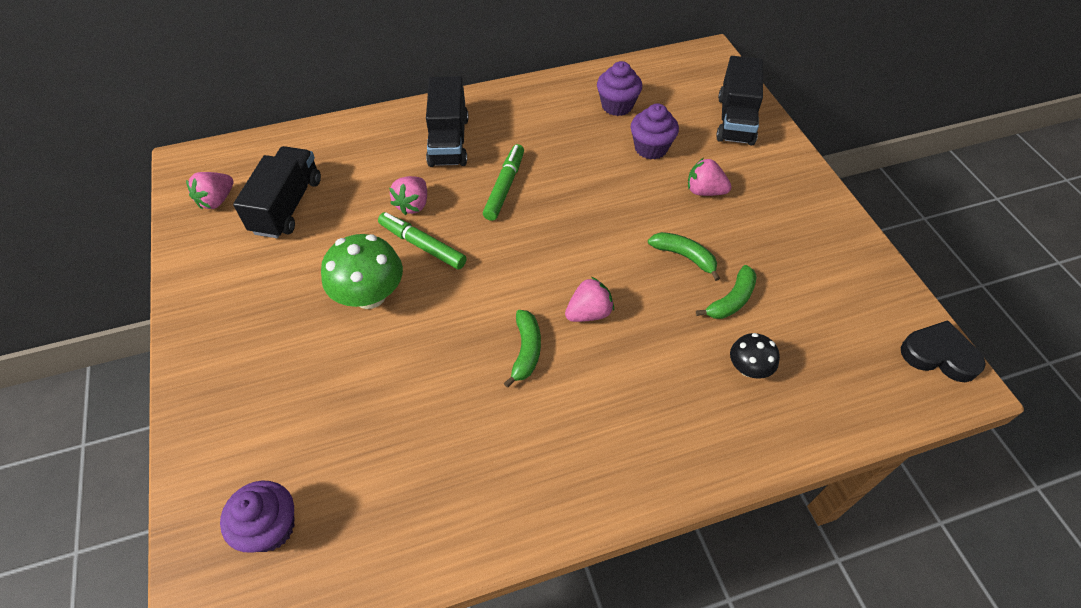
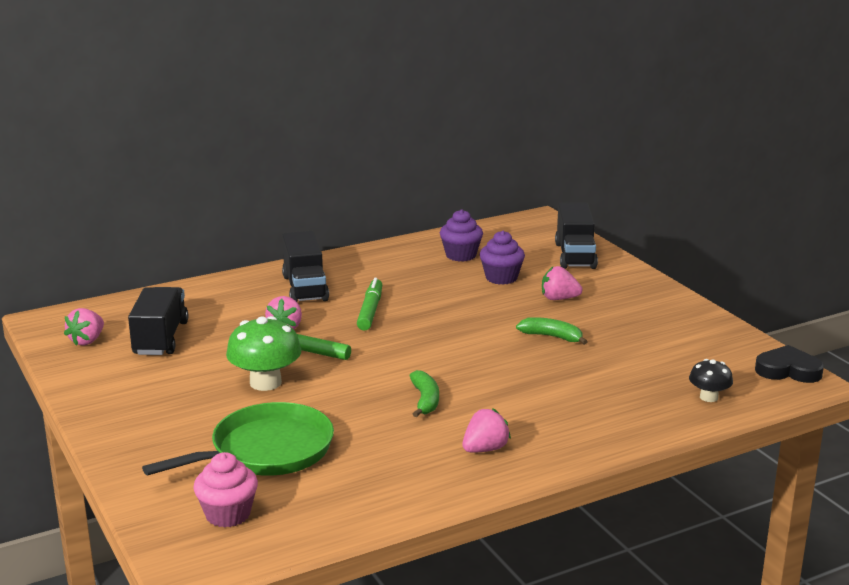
camera: 10 degrees left, 30 degrees down
purple cupcake [220,481,295,553] -> pink cupcake [193,452,258,528]
pink strawberry [565,277,614,322] -> pink strawberry moved to [462,408,511,453]
green banana [696,265,757,319] -> none
black mushroom [730,333,780,379] -> black mushroom moved to [689,359,733,402]
none -> green pan [142,402,334,476]

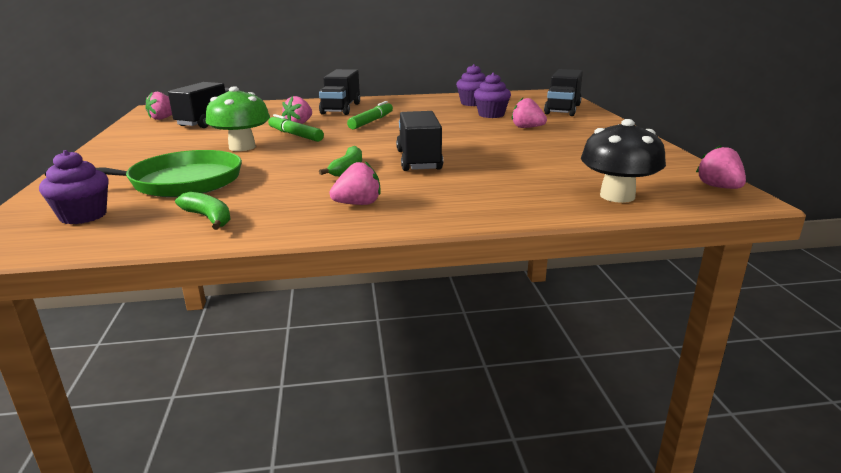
camera: 20 degrees right, 0 degrees up
pink cupcake [193,452,258,528] -> purple cupcake [39,150,109,224]
green banana [516,317,588,345] -> green banana moved to [175,192,231,230]
black mushroom [689,359,733,402] -> black mushroom [581,119,666,203], size x1.76
black heart [755,345,824,383] -> pink strawberry [696,145,746,189]
none -> black truck [396,111,443,171]

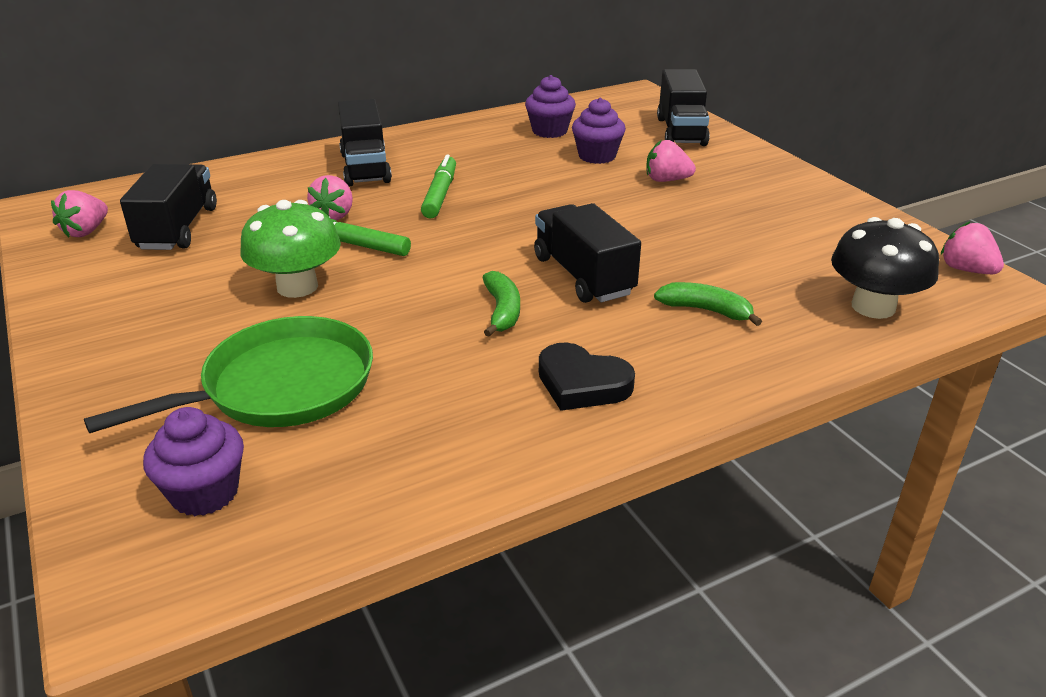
camera: 20 degrees left, 10 degrees up
green banana [175,192,231,230] -> green banana moved to [654,282,762,326]
pink strawberry [329,162,381,205] -> black heart [539,342,635,411]

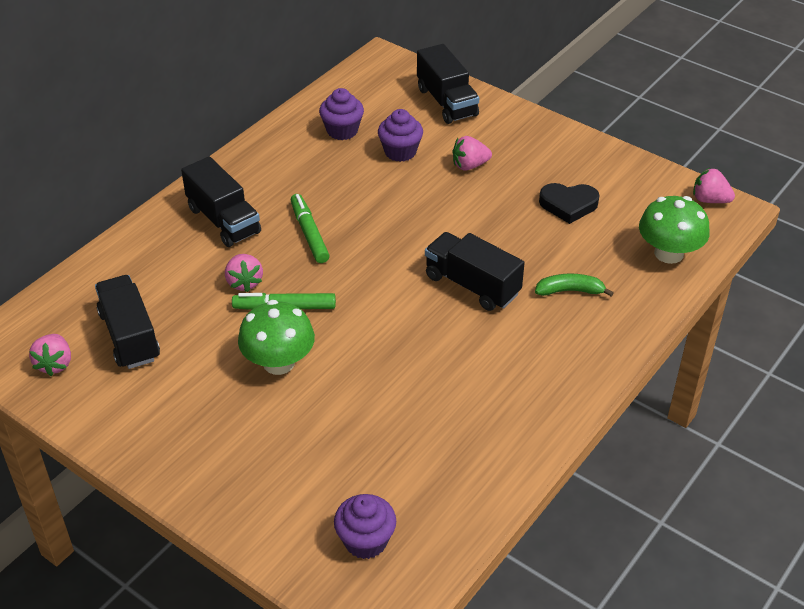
camera: 25 degrees left, 10 degrees up
green pan [84,316,373,433] -> none
green banana [483,271,520,337] -> none
black heart [539,342,635,411] -> black heart moved to [539,183,599,224]
black mushroom [831,217,939,319] -> green mushroom [639,196,710,264]

